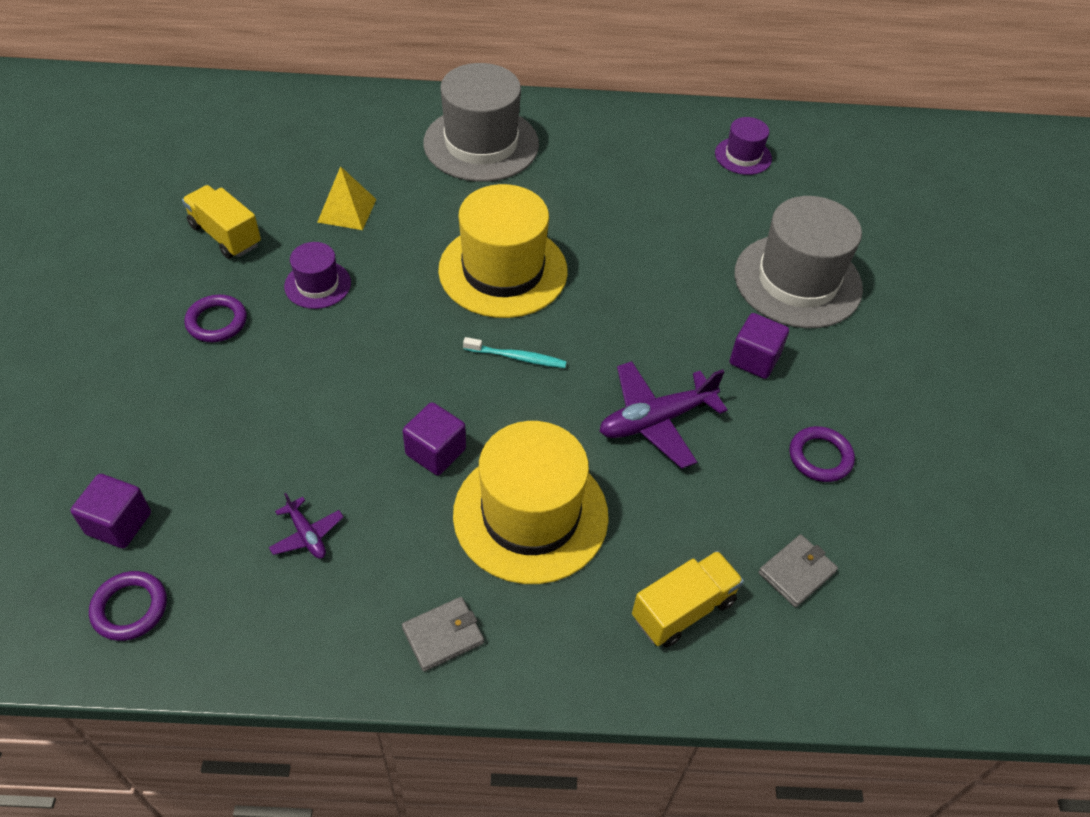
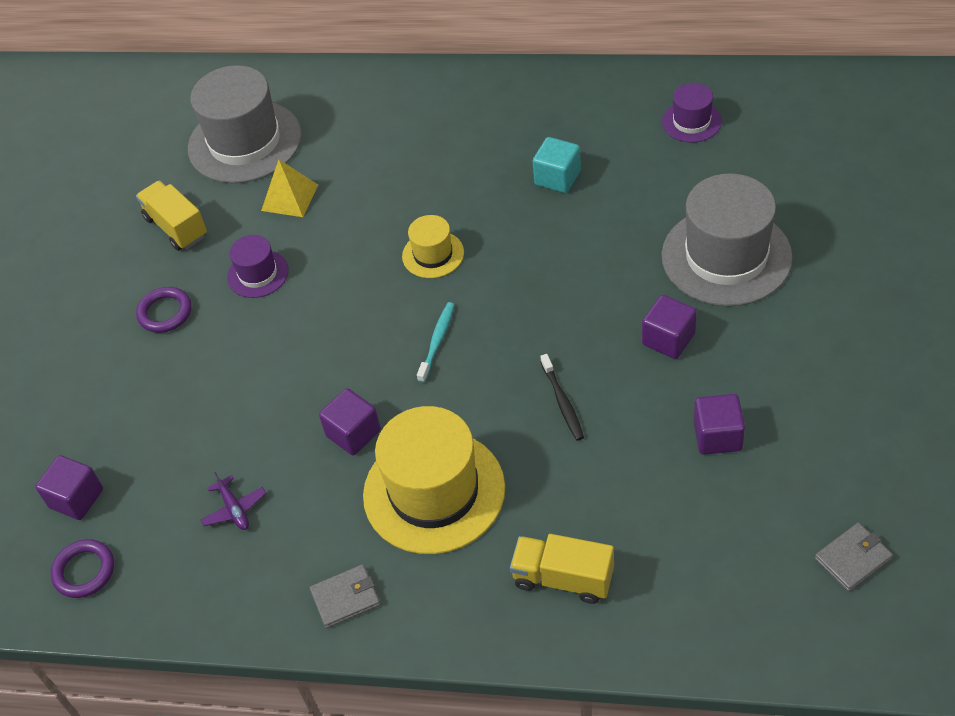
camera: 15 degrees right, 0 degrees up
grey hat [423,63,539,182] -> grey hat moved to [188,65,302,183]
yellow hat [438,184,568,318] -> yellow hat [402,215,464,278], size x0.50
turquoise toothbrush [463,337,567,368] -> turquoise toothbrush turned 90 degrees counterclockwise [417,302,455,383]
purple plane [599,361,728,469] -> black toothbrush [540,354,584,441]
yellow truck [632,551,744,648] -> yellow truck turned 135 degrees counterclockwise [510,534,614,604]
grey wallet [758,534,838,607] -> grey wallet moved to [815,523,893,592]
purple ring [789,426,855,482] -> purple cube [694,394,745,455]
none -> turquoise cube [533,137,581,193]

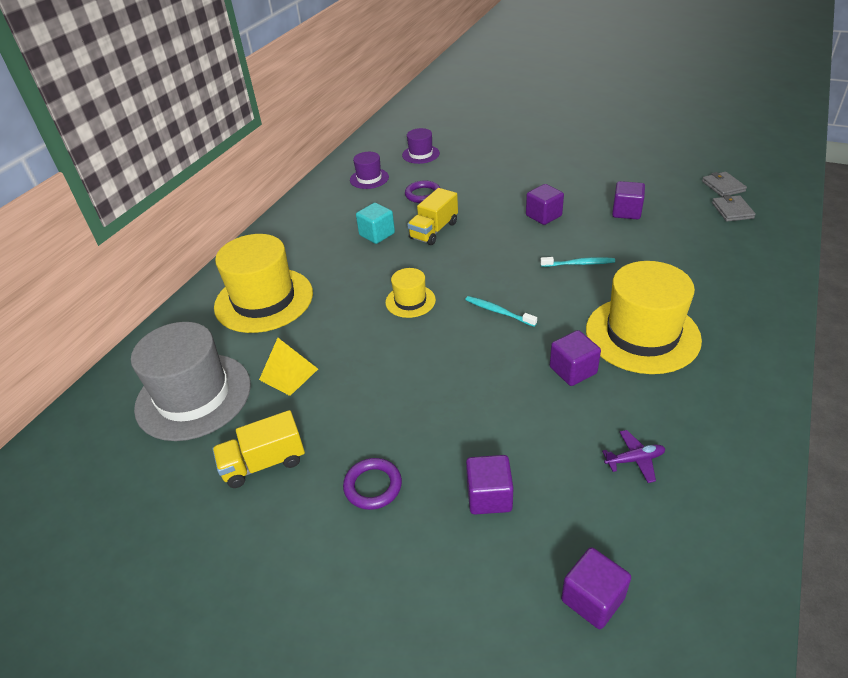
camera: 75 degrees left, 10 degrees down
purple ring [51,539,114,598] -> purple ring moved to [405,180,440,203]
purple hat [227,235,289,298] -> purple hat moved to [402,128,440,164]
grey wallet [310,564,380,628] -> grey wallet moved to [712,195,756,222]
yellow truck [510,534,614,604] -> yellow truck moved to [407,188,458,245]
black toothbrush [540,354,584,441] -> turquoise toothbrush [540,257,615,267]
grey hat [662,173,793,306] -> none
none -> yellow hat [214,234,313,333]
none -> purple cube [466,455,514,514]

